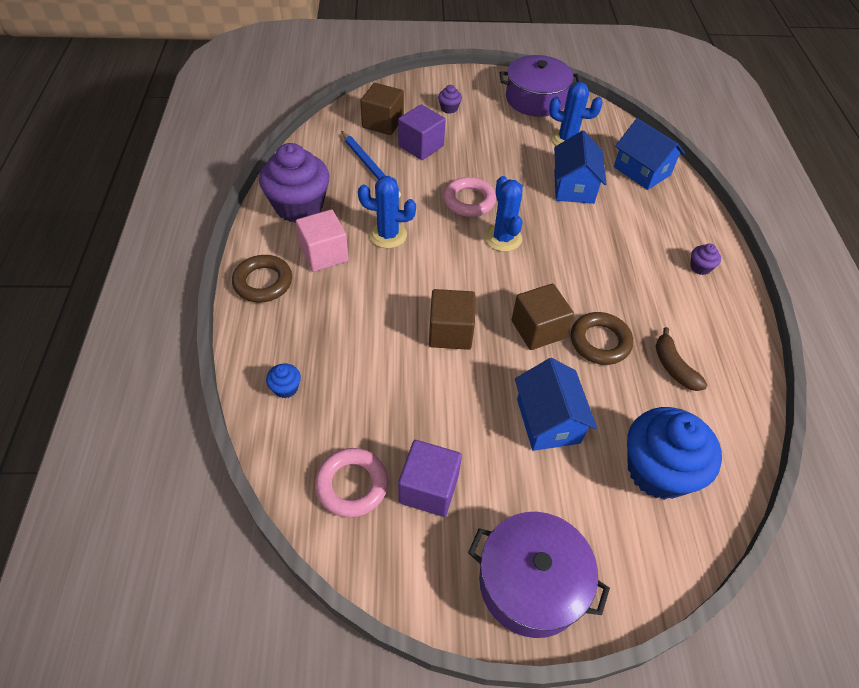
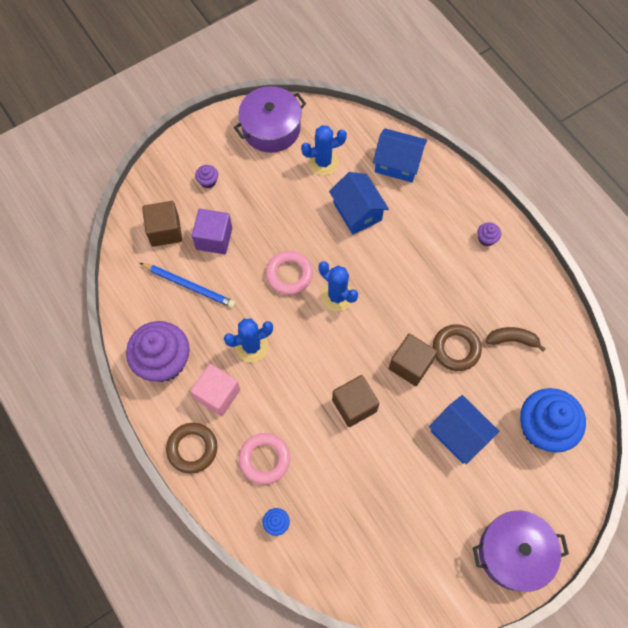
camera: 30 degrees left, 15 degrees up
pink ring [315,448,388,518] -> pink ring moved to [239,433,290,484]
purple cube [398,440,462,517] -> none
brown banana [656,327,707,391] -> brown banana turned 150 degrees clockwise [486,327,545,352]

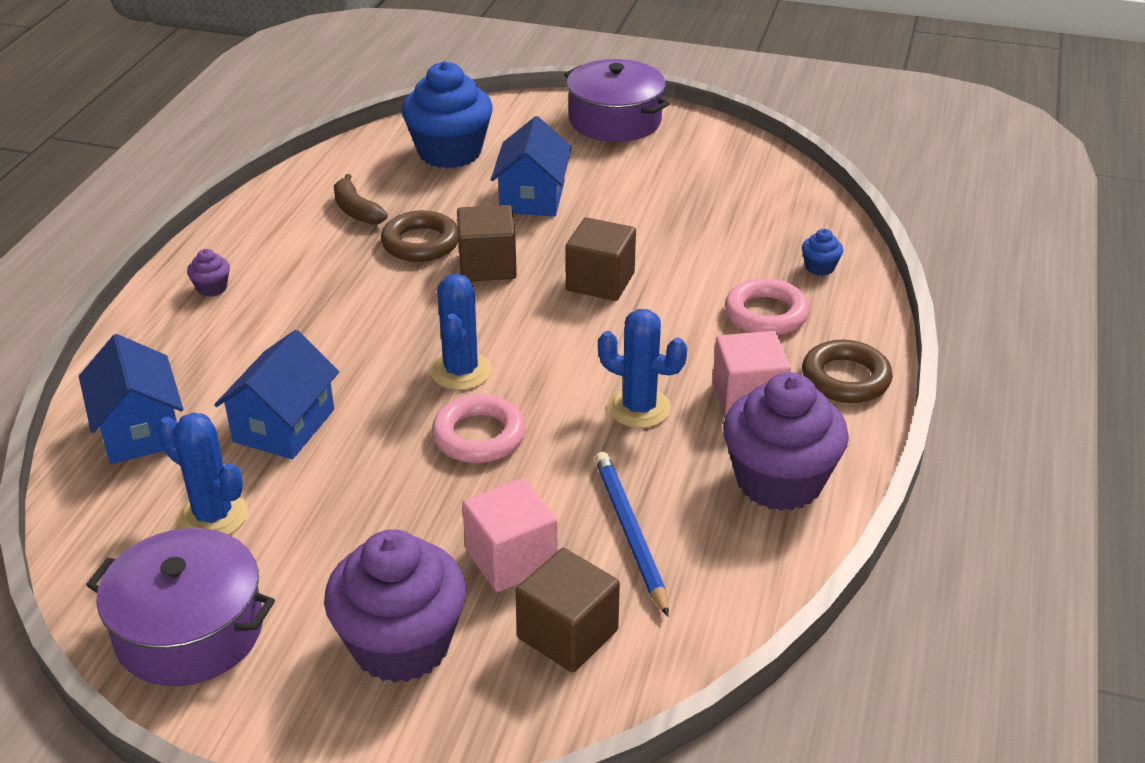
camera: 130 degrees left, 30 degrees down
purple cube [192,209,232,254] -> pink cube [462,478,558,592]
purple cupcake [195,165,218,188] -> purple cupcake [324,529,466,683], size x2.45

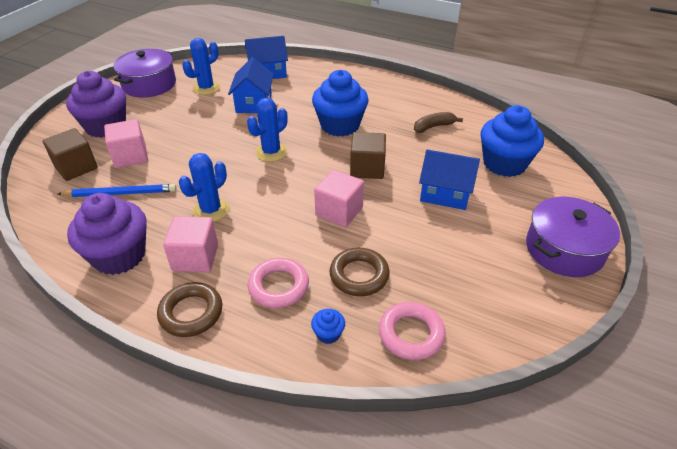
camera: 100 degrees right, 5 degrees up
purple cupcake [187,249,230,297] -> none
blue house [214,330,339,459] -> blue house turned 60 degrees clockwise [228,57,274,113]
brown ring [381,210,459,262] -> brown ring moved to [330,248,390,296]
blue cactus [430,274,492,390] -> blue cactus turned 60 degrees counterclockwise [247,98,288,162]
pink ring [432,394,526,463] -> pink ring moved to [379,302,446,360]
brown cube [566,217,636,301] -> pink cube [314,170,364,227]
none -> blue cupcake [312,70,369,136]

